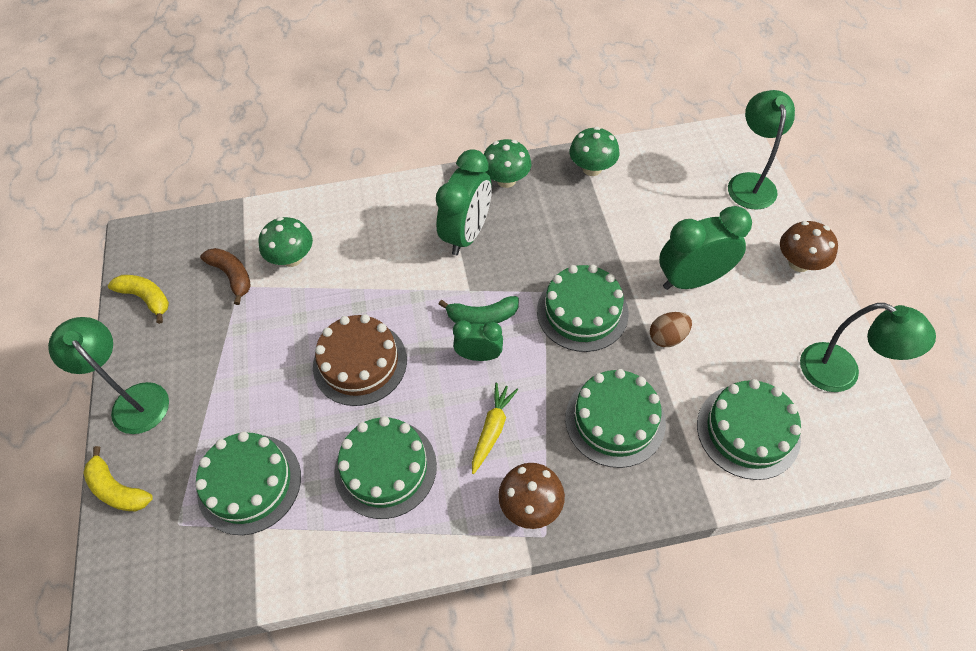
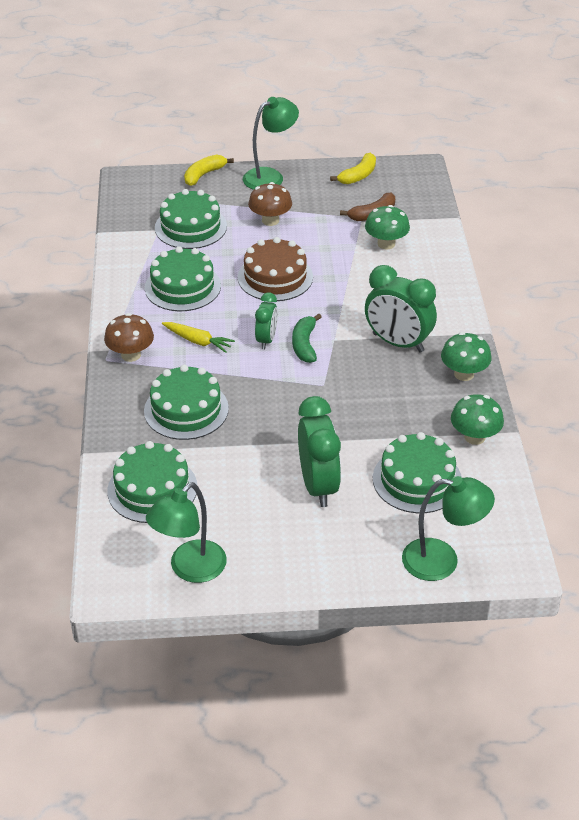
camera: 95 degrees right, 15 degrees down
green cake [537,265,629,352] -> green cake moved to [373,432,462,513]
brown egg [650,312,692,347] -> none
brown mushroom [780,221,838,272] -> brown mushroom moved to [248,182,292,226]

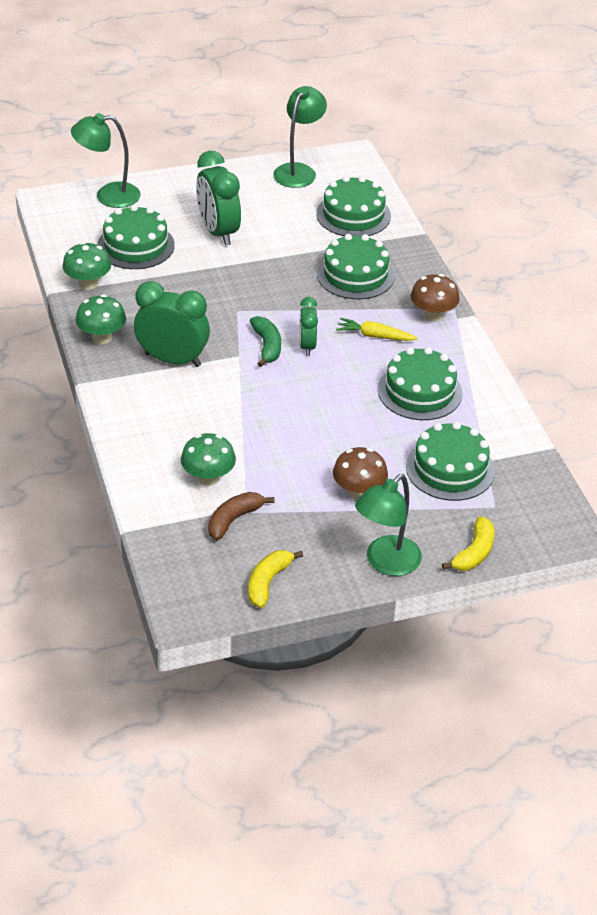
camera: 165 degrees right, 0 degrees up
brown cake [238,237,313,301] -> none

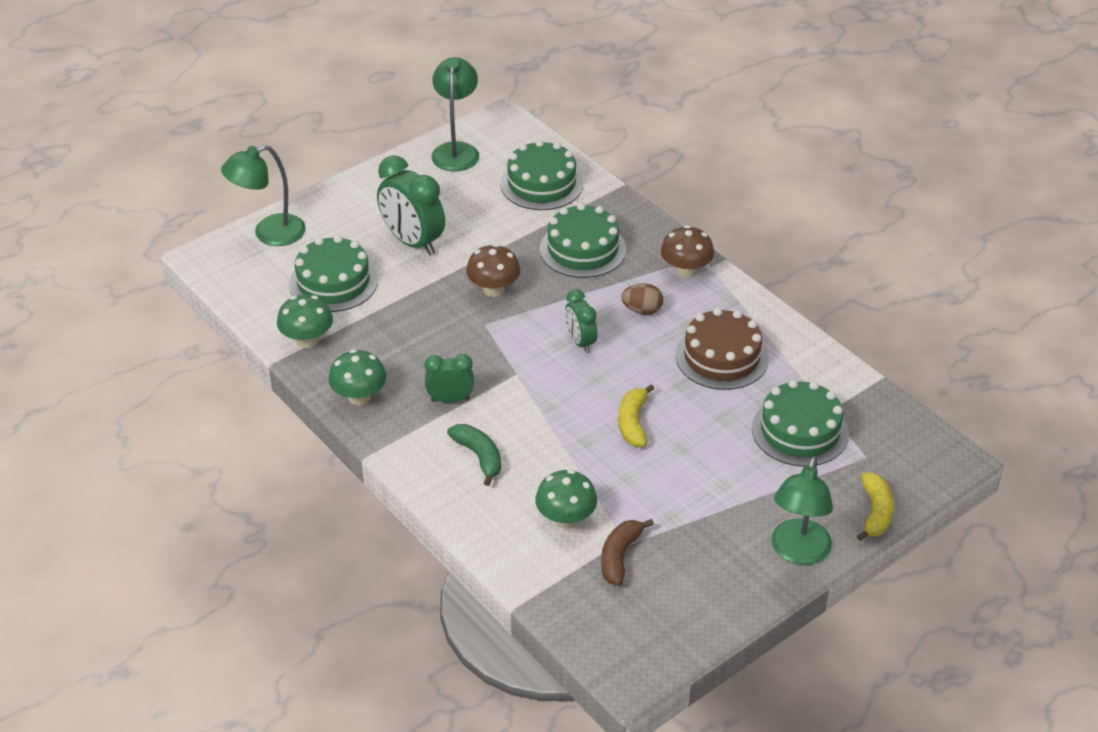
camera: 20 degrees left, 0 degrees up
green clock [134,281,210,367] -> green clock [425,354,474,403], size x0.58
yellow banana [248,550,303,608] -> yellow banana moved to [618,384,654,447]
green banana [250,316,281,367] -> green banana moved to [447,424,501,486]
brown mushroom [333,447,388,500] -> brown mushroom moved to [466,244,521,297]
yellow carrot [336,318,418,341] -> brown egg [621,283,663,315]
green cake [378,347,462,420] -> brown cake [676,308,768,390]

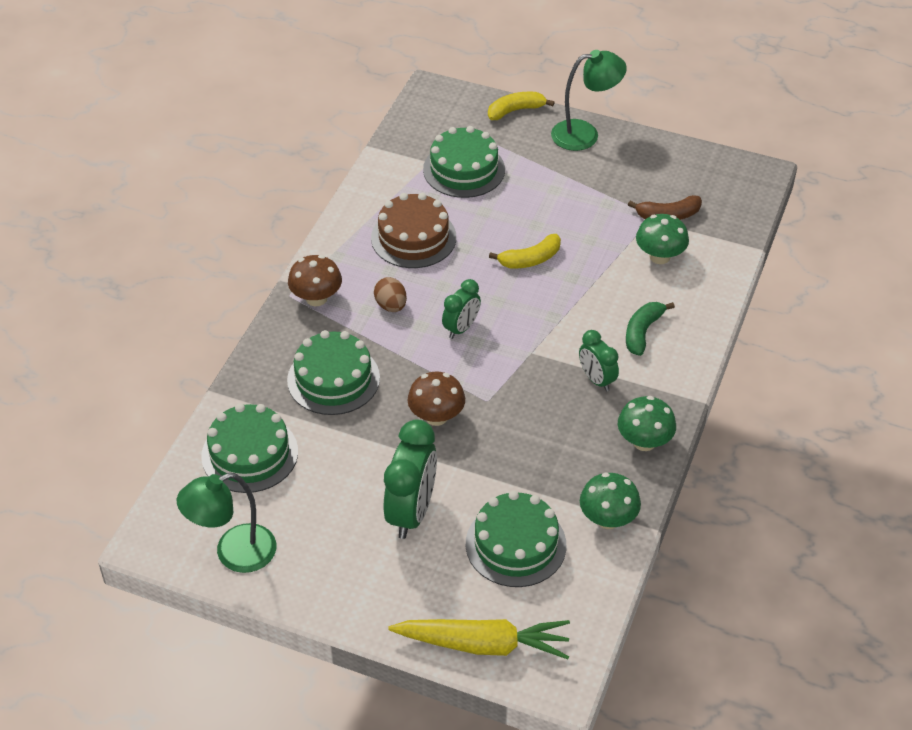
camera: 120 degrees left, 5 degrees up
green lamp [221,145,306,246] -> yellow carrot [388,619,570,659]

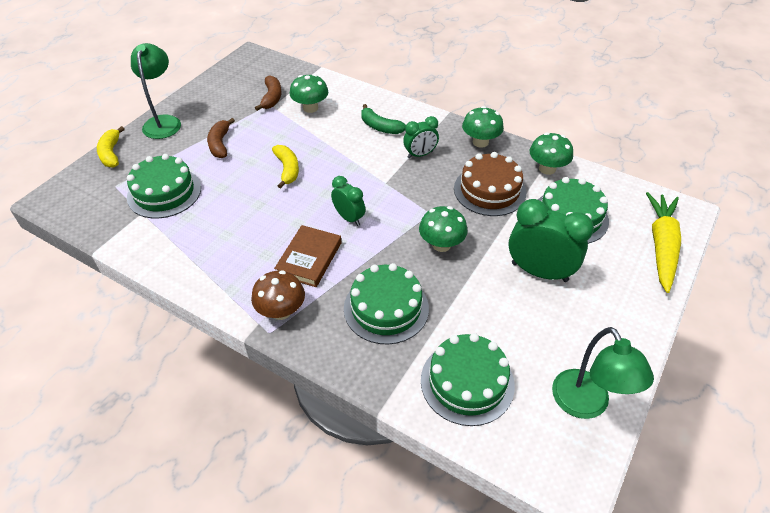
camera: 80 degrees left, 0 degrees up
brown cake [371,193,456,268] -> brown cake moved to [454,152,526,216]
brown egg [374,277,407,312] -> brown book [274,225,342,287]
brown mushroom [408,372,465,426] -> green mushroom [419,206,468,252]
none -> brown banana [207,118,235,158]

